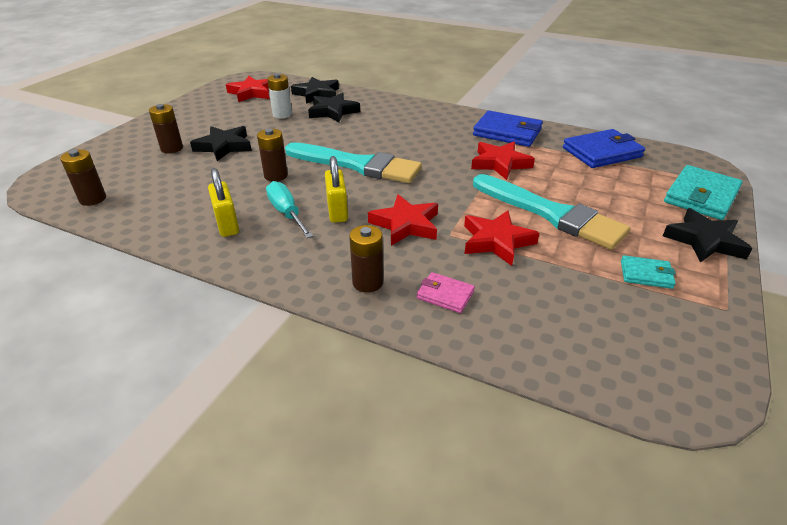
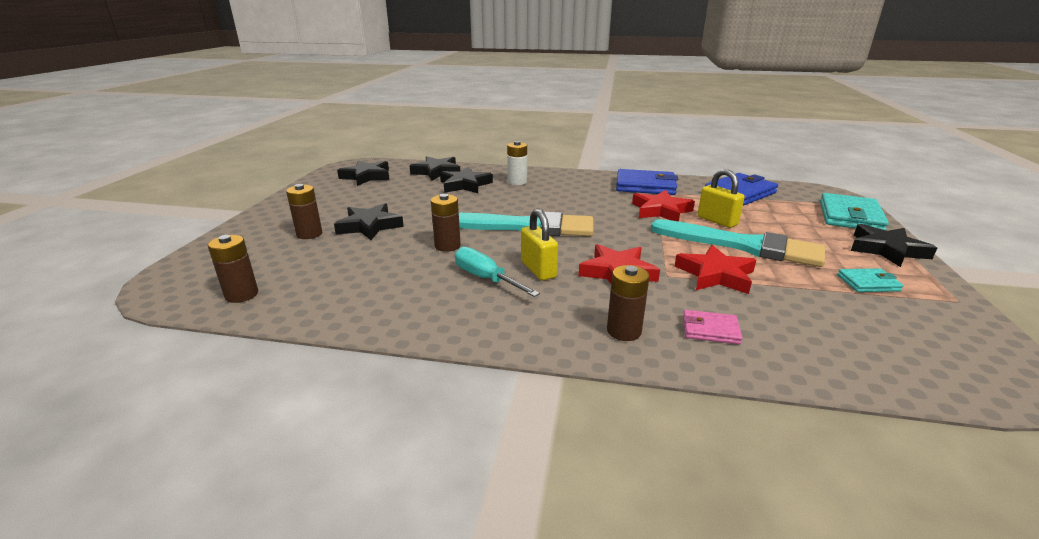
camera: 15 degrees left, 10 degrees down
yellow padlock [208,168,239,237] -> yellow padlock moved to [698,169,745,228]
red star [226,76,269,102] -> black star [337,160,389,186]
white battery [267,73,292,118] -> white battery moved to [507,141,527,185]

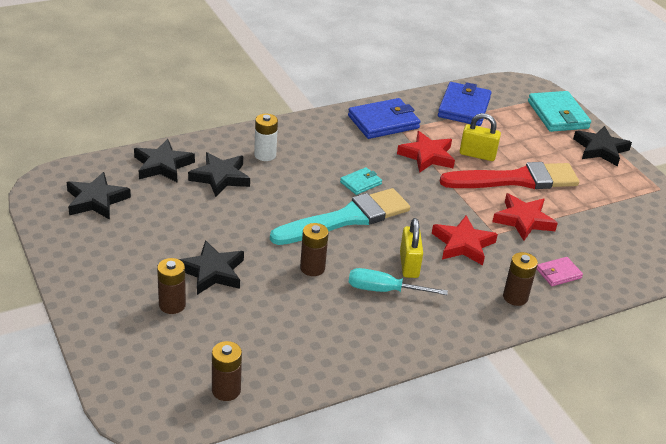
camera: 40 degrees left, 10 degrees up
yellow padlock [521,209,558,281] -> yellow padlock turned 60 degrees clockwise [400,218,423,278]
turquoise brush [650,219,825,267] -> red brush [440,162,579,189]
turquoise wallet [837,268,903,292] -> turquoise wallet moved to [340,167,382,195]

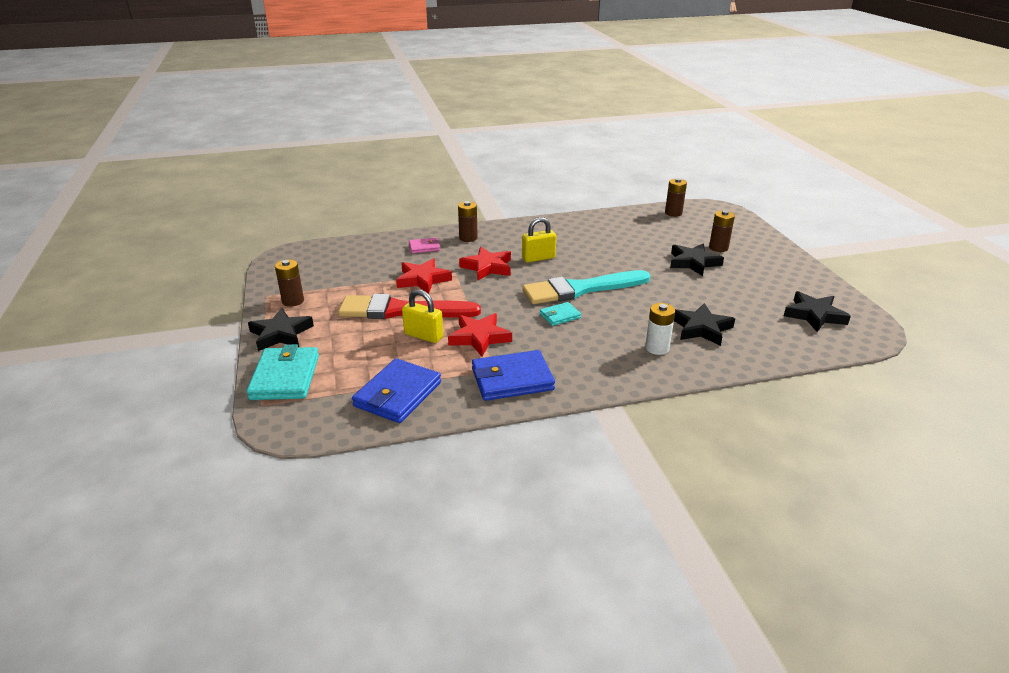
camera: 165 degrees left, 5 degrees down
black star [134,139,195,182] -> none
brown battery [300,223,329,276] -> brown battery moved to [275,260,304,307]
turquoise screwdriver [349,268,448,295] -> none
yellow padlock [400,218,423,278] -> yellow padlock turned 60 degrees clockwise [522,217,556,263]

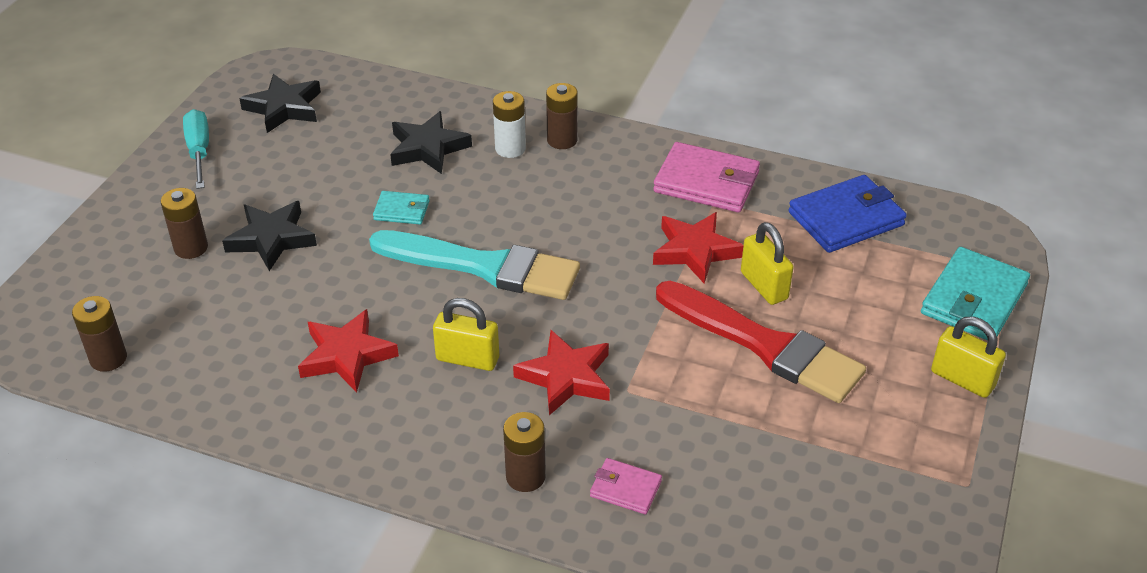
camera: 145 degrees left, 10 degrees up
black star [248,308,314,351] -> yellow padlock [931,317,1006,398]
brown battery [275,260,304,307] -> brown battery moved to [546,83,578,149]
red star [396,258,452,294] -> red star moved to [298,309,399,393]
blue wallet [472,350,555,401] -> pink wallet [653,142,760,212]
turquoise wallet [540,302,581,326] -> turquoise wallet moved to [373,191,430,224]
none -> turquoise screwdriver [183,109,209,189]

